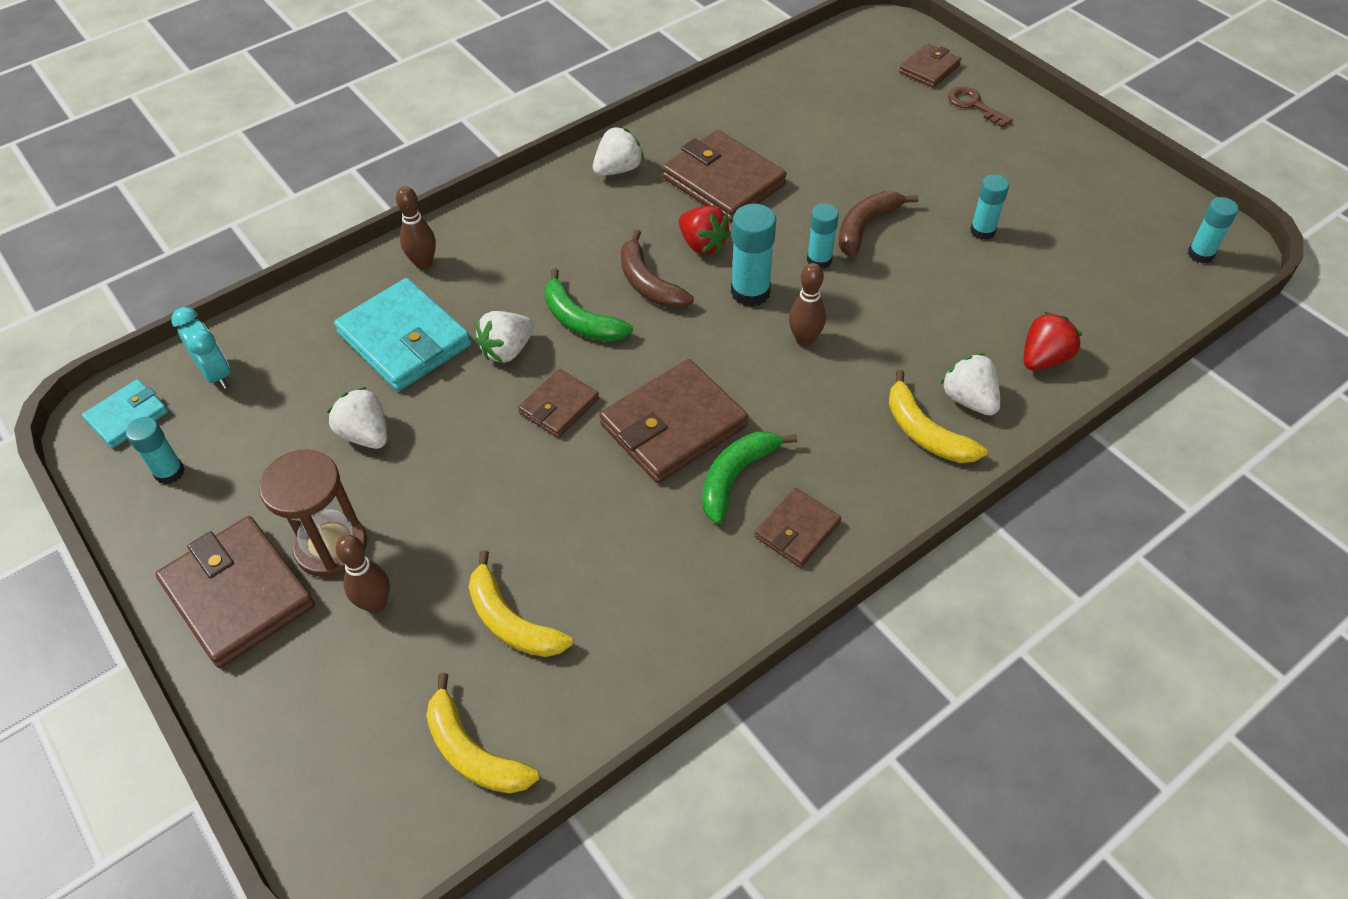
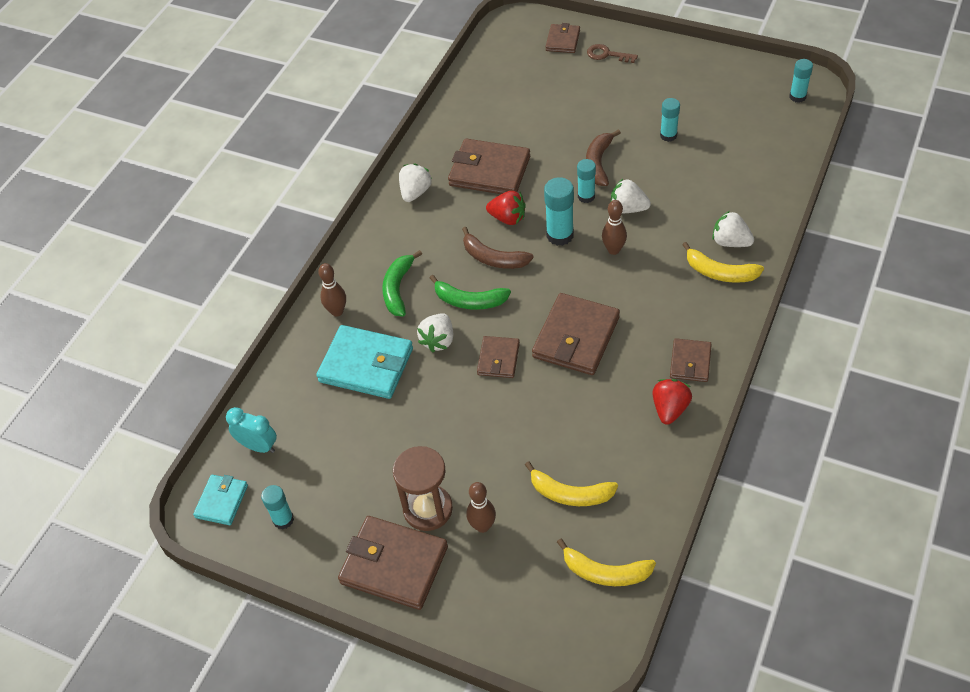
camera: 25 degrees left, 0 degrees up
white strawberry [327,387,387,449] -> white strawberry moved to [611,179,651,213]
green banana [702,431,797,524] -> green banana moved to [382,250,422,316]
red strawberry [1023,312,1082,370] -> red strawberry moved to [653,379,692,425]

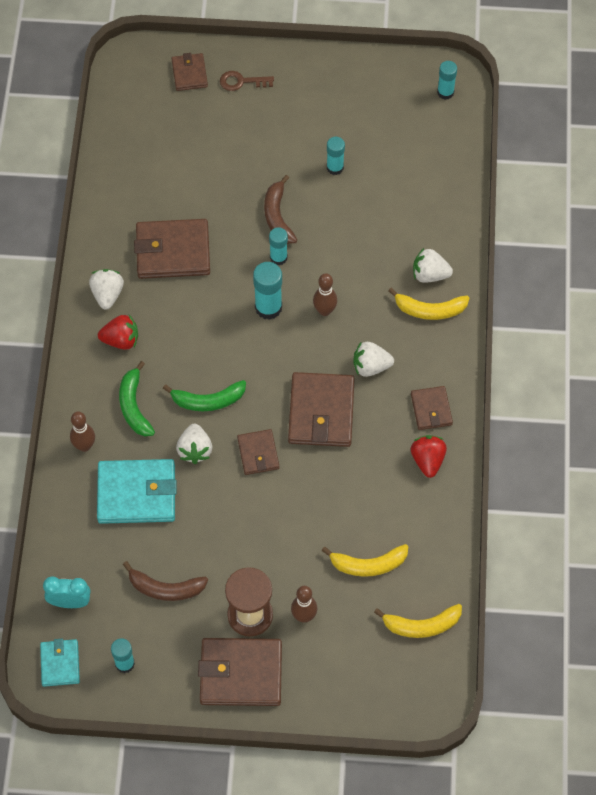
camera: 25 degrees left, 10 degrees up
brown banana [462,227,534,269] -> brown banana moved to [123,561,208,601]
red strawberry [486,191,526,225] -> red strawberry moved to [98,315,138,350]
white strawberry [611,179,651,213] -> white strawberry moved to [353,342,394,377]

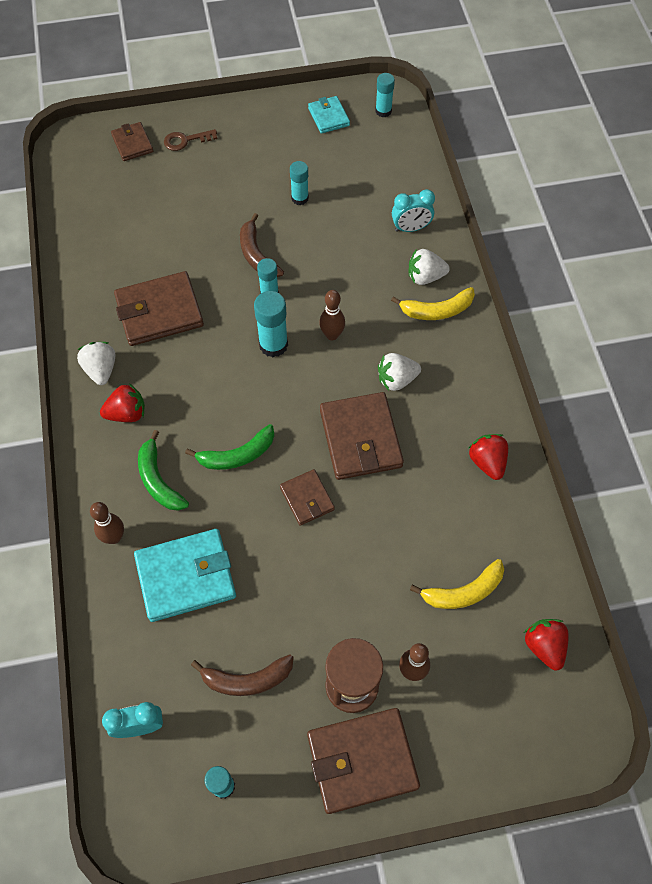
camera: 15 degrees left, 0 degrees up
turquoise wallet [40,638,80,687] -> turquoise wallet moved to [308,96,350,134]
white strawberry [176,424,212,464] -> none
yellow banana [374,604,462,638] -> red strawberry [524,619,569,671]
brown wallet [411,386,453,430] -> none
none -> turquoise clock [392,189,435,232]

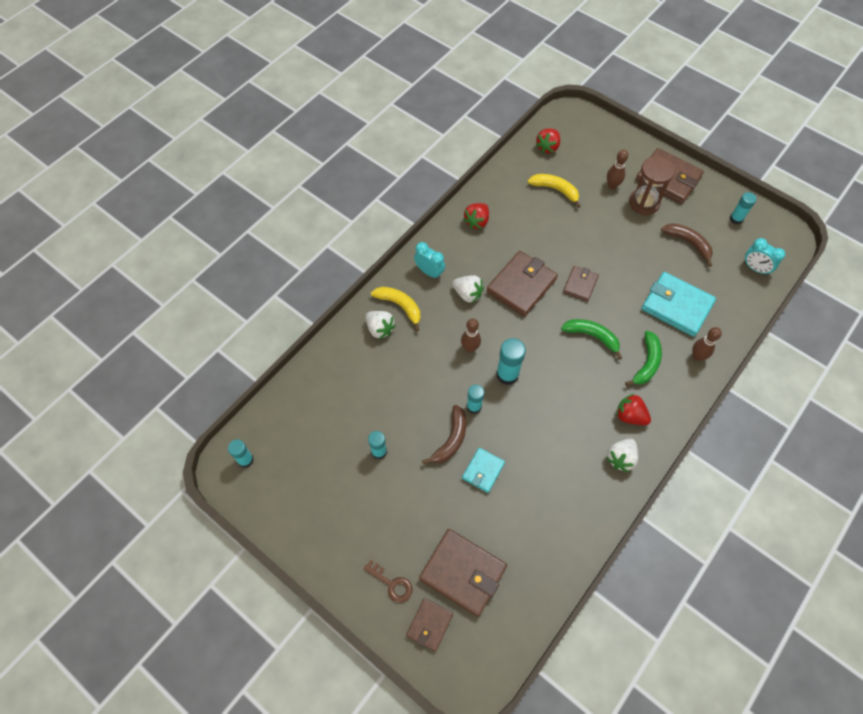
camera: 130 degrees left, 0 degrees up
brown wallet [114,271,204,346] -> brown wallet moved to [419,529,507,617]
turquoise wallet [308,96,350,134] -> turquoise wallet moved to [462,448,505,493]
turquoise clock [392,189,435,232] -> turquoise clock moved to [414,242,445,279]

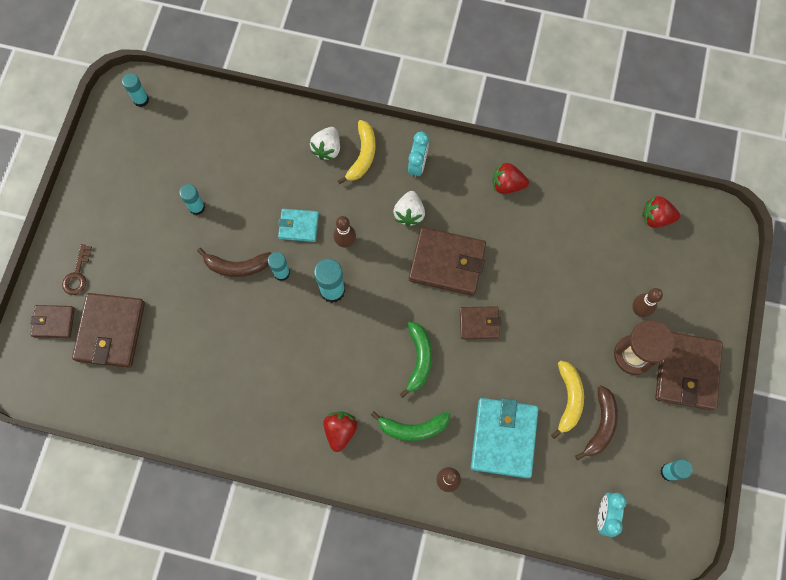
camera: 65 degrees right, 10 degrees up
turquoise wallet [462,448,505,493] -> turquoise wallet moved to [278,209,319,242]
yellow banana [527,174,581,208] -> yellow banana moved to [551,360,584,439]
white strawberry [606,439,638,472] -> none

